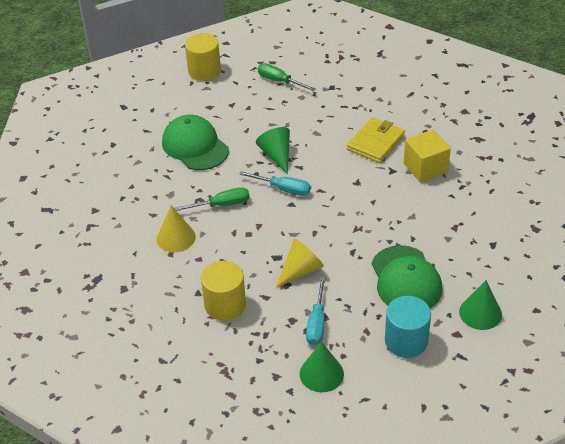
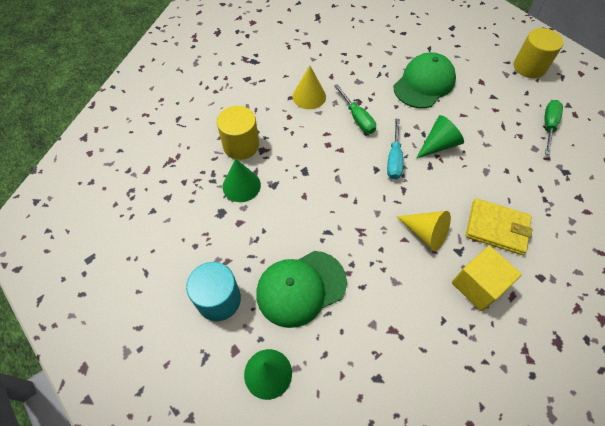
camera: 75 degrees right, 15 degrees up
yellow cone [276,239,324,288] -> yellow cone moved to [396,211,451,251]
green cone [300,341,344,392] -> green cone moved to [223,159,261,202]
turquoise screwdriver [306,277,326,346] -> none

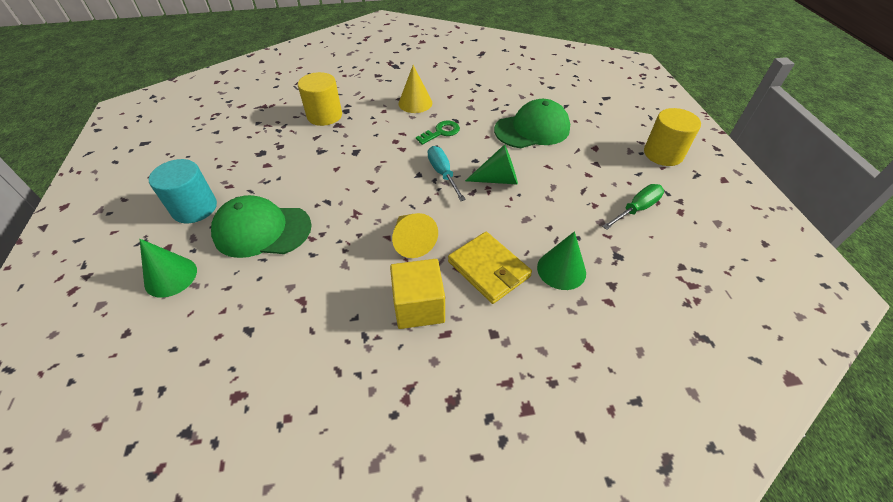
camera: 30 degrees right, 10 degrees down
green cone [223,159,261,202] -> green cone moved to [537,231,586,290]
green screwdriver [334,84,376,134] -> green key [416,121,460,145]
turquoise screwdriver [387,119,403,180] -> turquoise screwdriver turned 120 degrees clockwise [428,146,466,201]

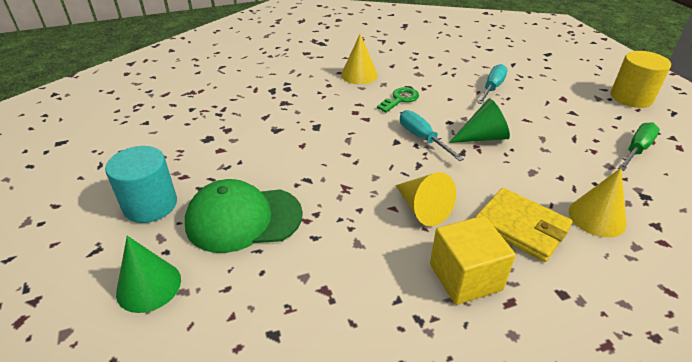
camera: 10 degrees left, 10 degrees down
yellow cylinder [298,72,342,126] -> none
green cap [494,99,570,148] -> turquoise screwdriver [477,64,508,104]
green cone [537,231,586,290] -> yellow cone [569,168,627,238]

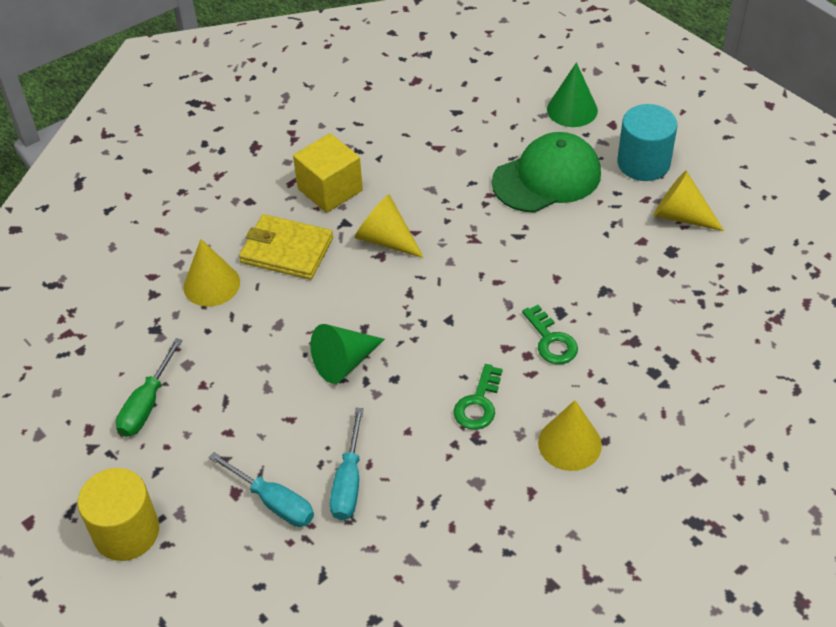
camera: 160 degrees right, 10 degrees up
turquoise screwdriver [400,110,464,161] -> turquoise screwdriver moved to [208,452,314,527]
none -> green key [522,305,578,364]
none -> yellow cone [653,170,724,231]

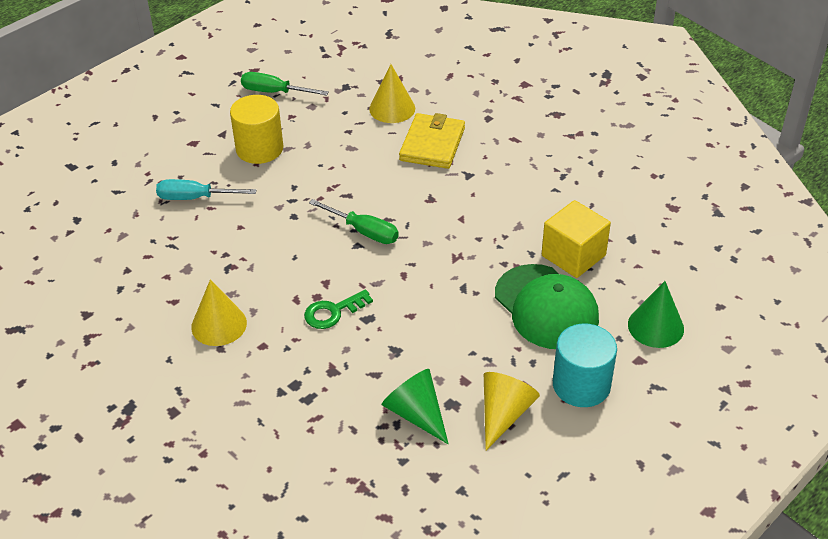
camera: 85 degrees right, 5 degrees down
yellow cylinder [78,468,159,561] -> yellow cylinder moved to [230,95,283,164]
turquoise screwdriver [208,452,314,527] -> none
yellow cube [293,133,363,213] -> yellow cube moved to [542,200,611,278]
green cone [310,324,385,384] -> green cone moved to [382,369,449,444]
yellow cone [355,195,424,258] -> none
green key [453,364,503,430] -> none
none -> green screwdriver [309,199,398,244]

